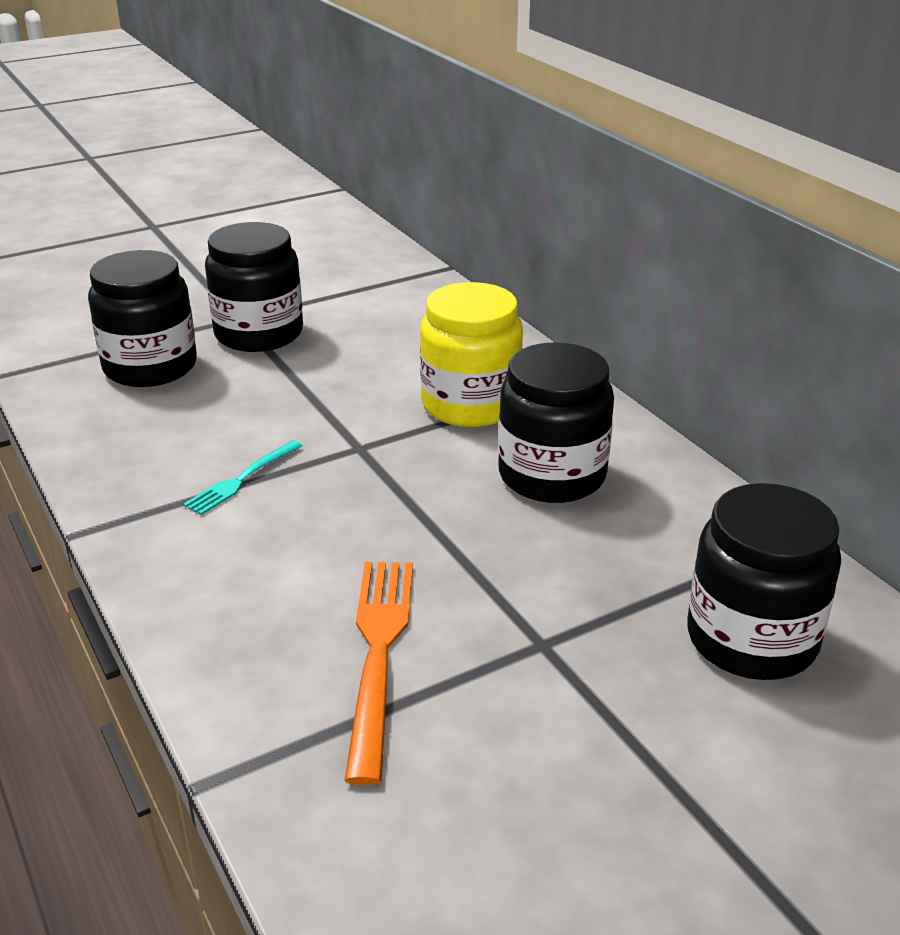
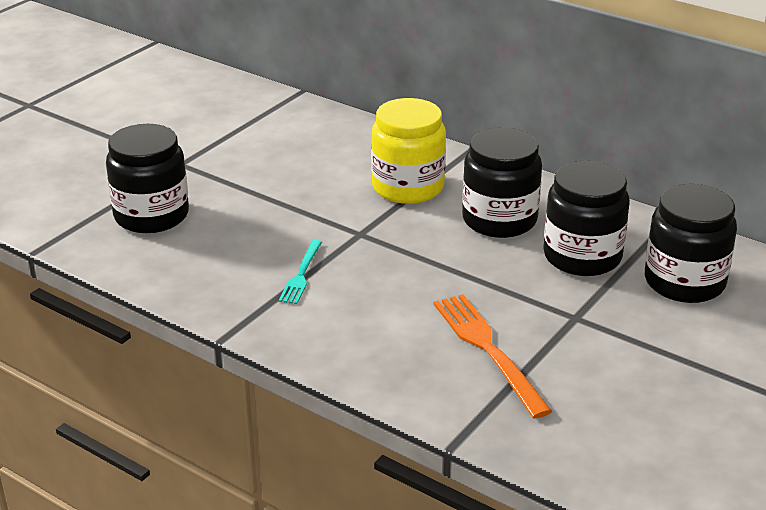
camera: 25 degrees left, 0 degrees up
black jar [205,222,303,352] -> black jar moved to [543,161,630,276]

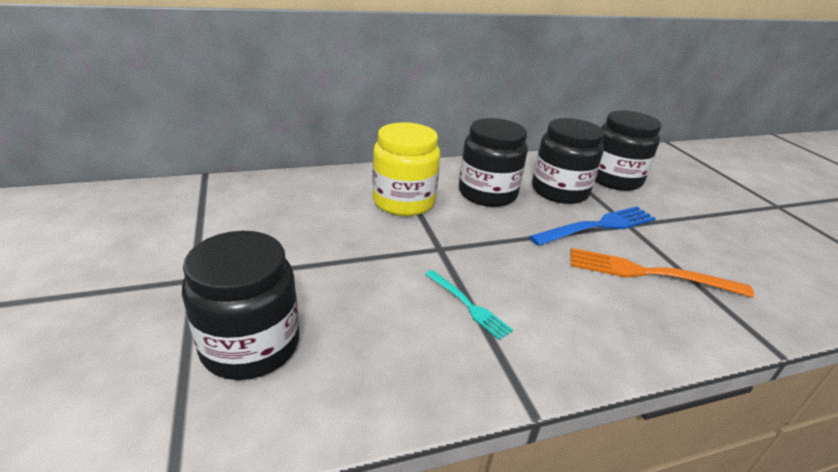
camera: 55 degrees left, 0 degrees up
none -> blue fork [529,206,656,246]

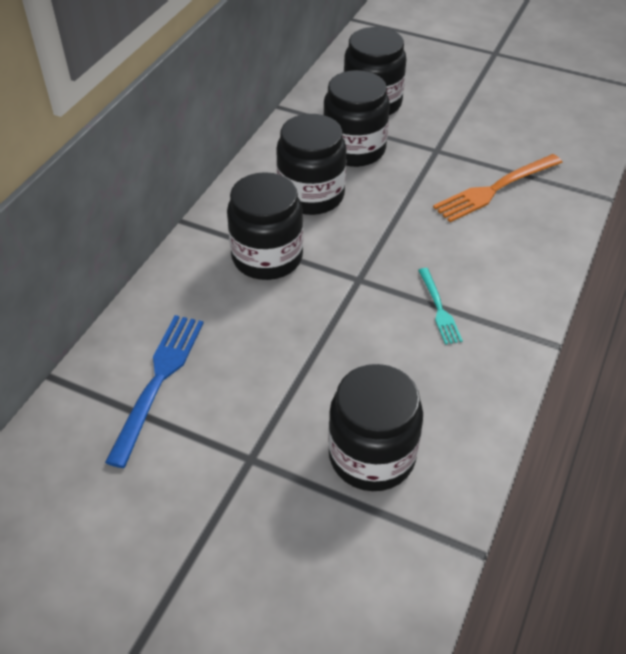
camera: 45 degrees left, 15 degrees up
yellow jar [372,122,440,216] -> black jar [227,172,303,280]
turquoise fork [425,270,513,340] -> turquoise fork turned 75 degrees clockwise [418,268,463,345]
blue fork [529,206,656,246] -> blue fork moved to [105,315,204,468]

